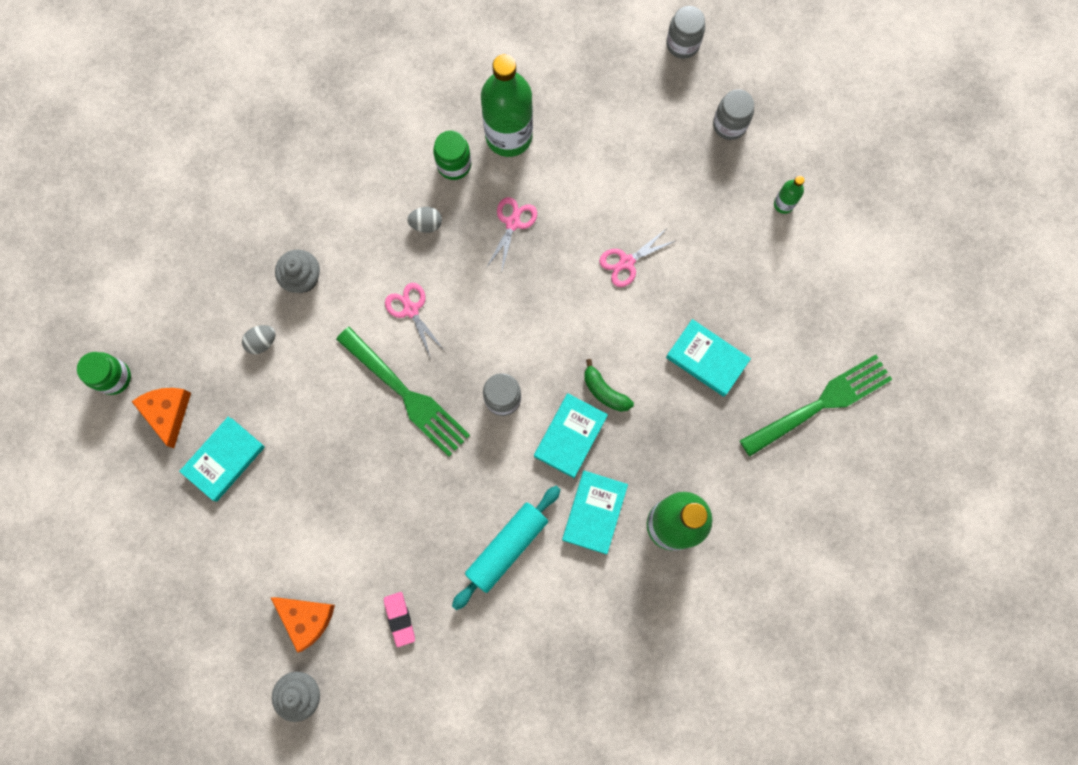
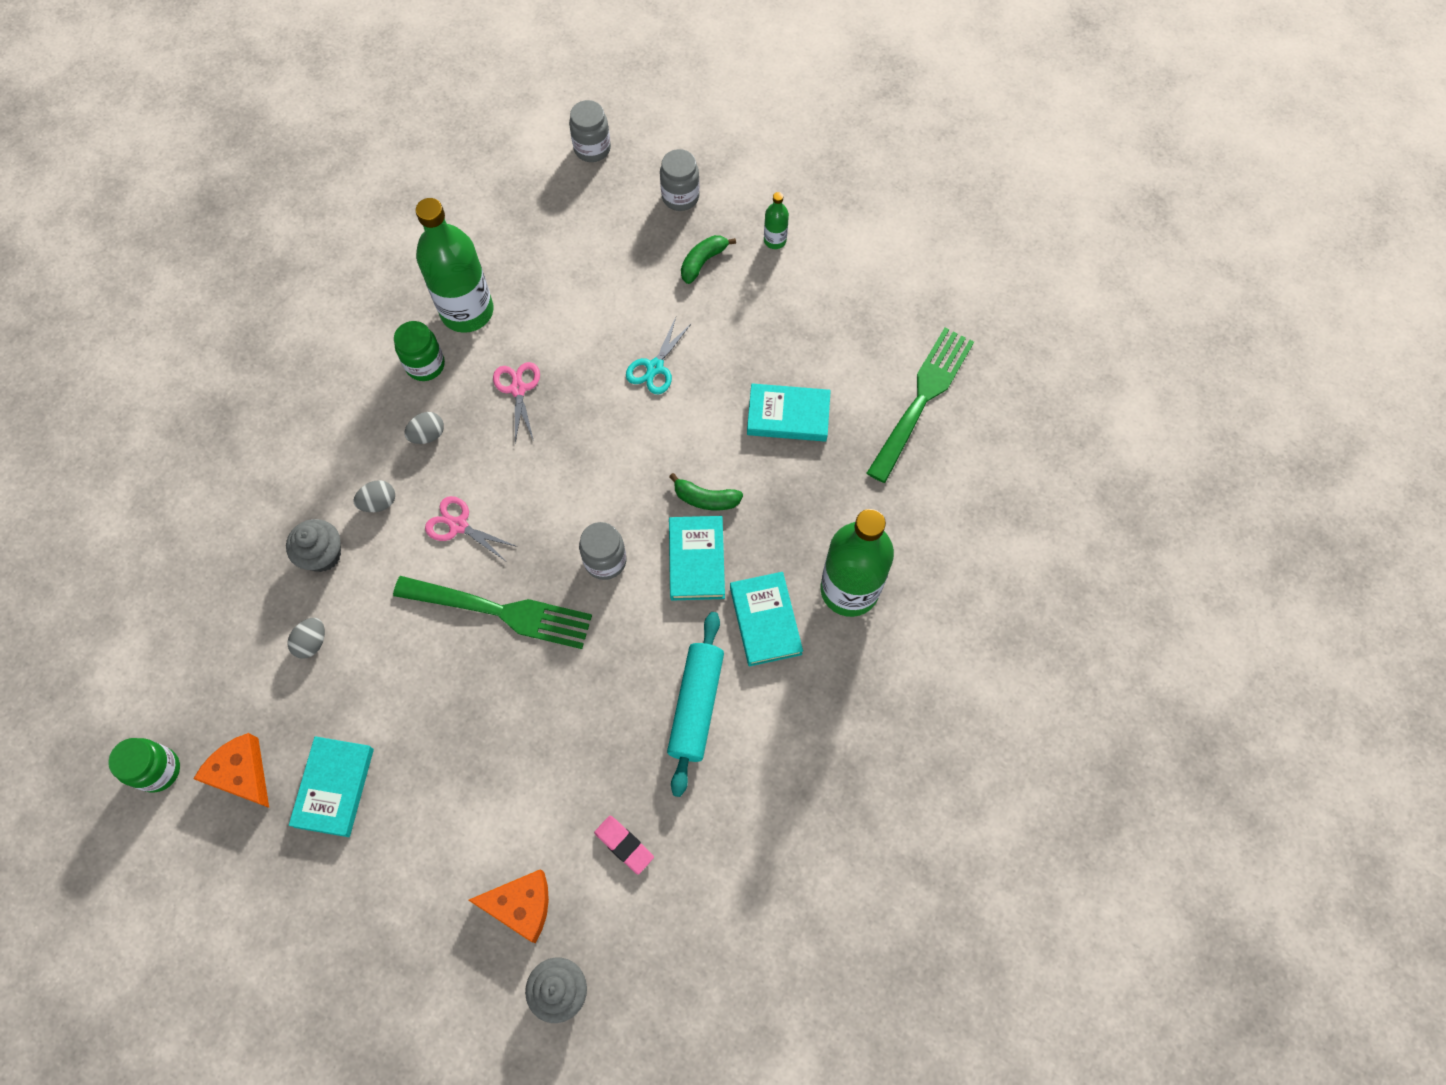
camera: 30 degrees left, 10 degrees down
pink scissors [599,229,675,287] -> turquoise scissors [626,318,692,394]
none -> grey egg [353,480,395,512]
none -> green banana [681,235,736,284]

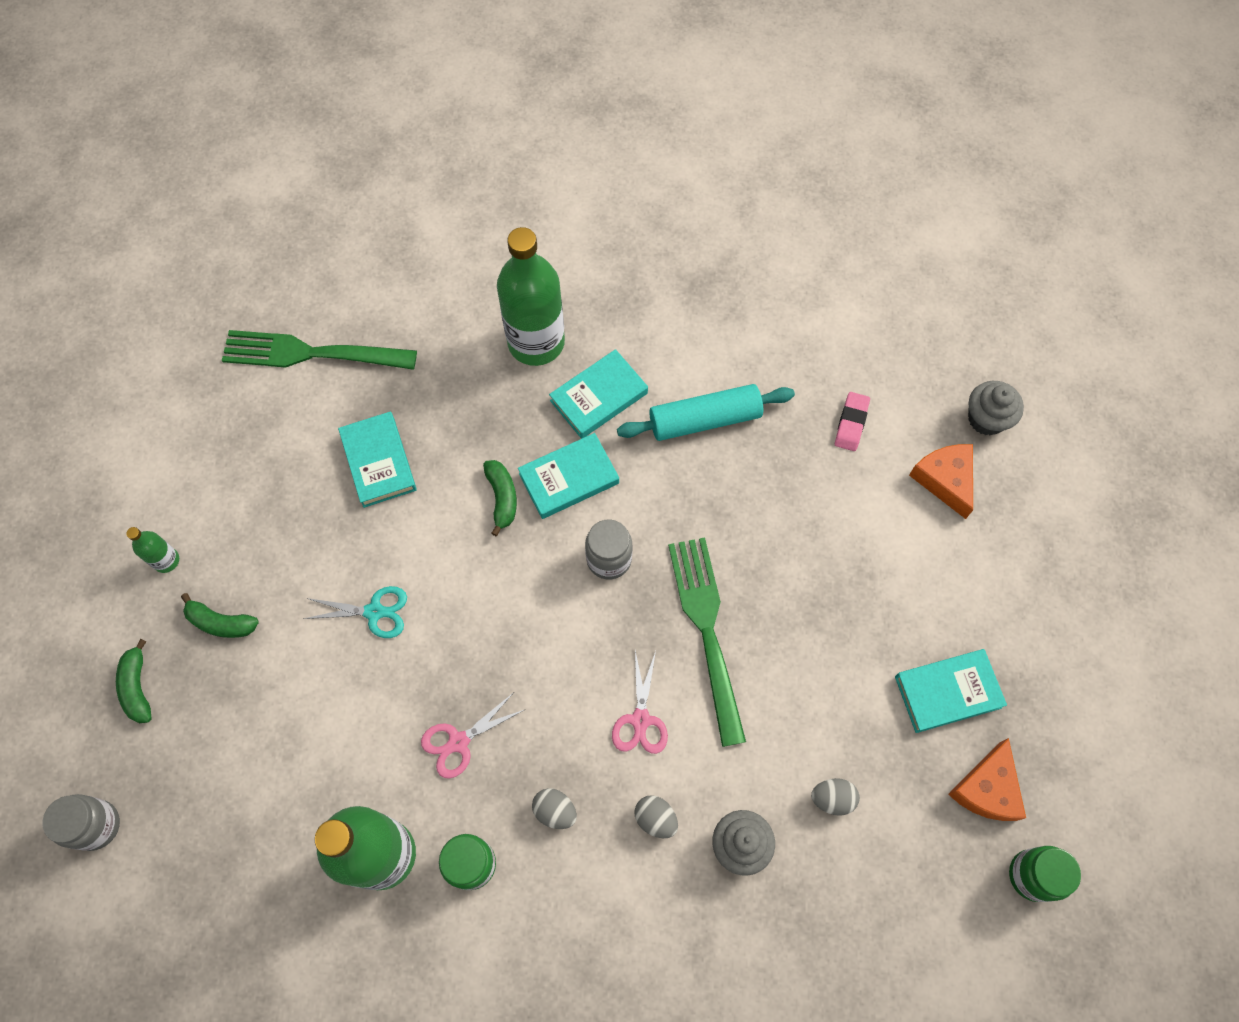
camera: 115 degrees left, 0 degrees up
grey jar [660,149,700,211] -> green banana [116,639,152,723]

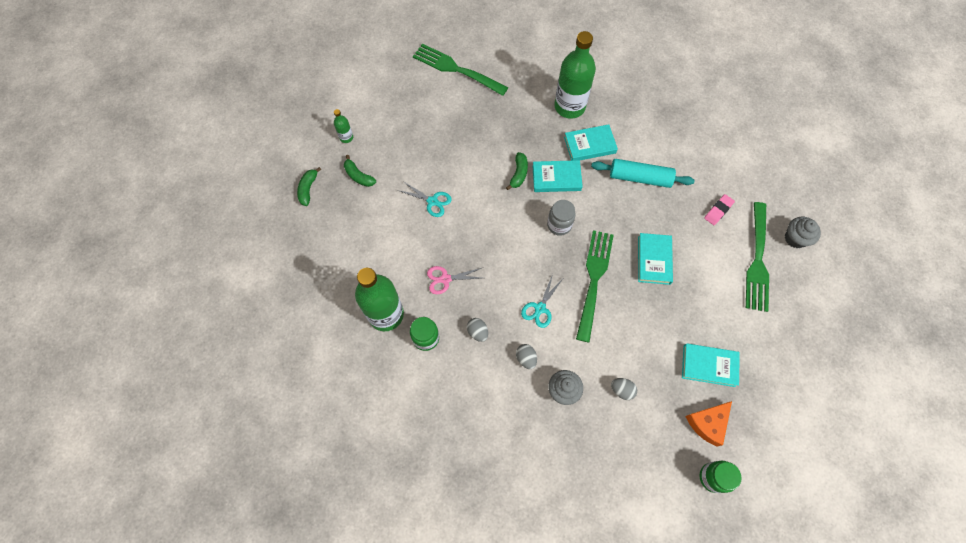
camera: 25 degrees right, 0 degrees up
grey jar [42,794,120,851] -> none
turquoise book [338,412,417,508] -> turquoise book moved to [638,233,673,285]
pink scissors [612,651,668,754] -> turquoise scissors [521,274,563,328]
orange cheese [909,444,973,519] -> green fork [746,202,769,312]

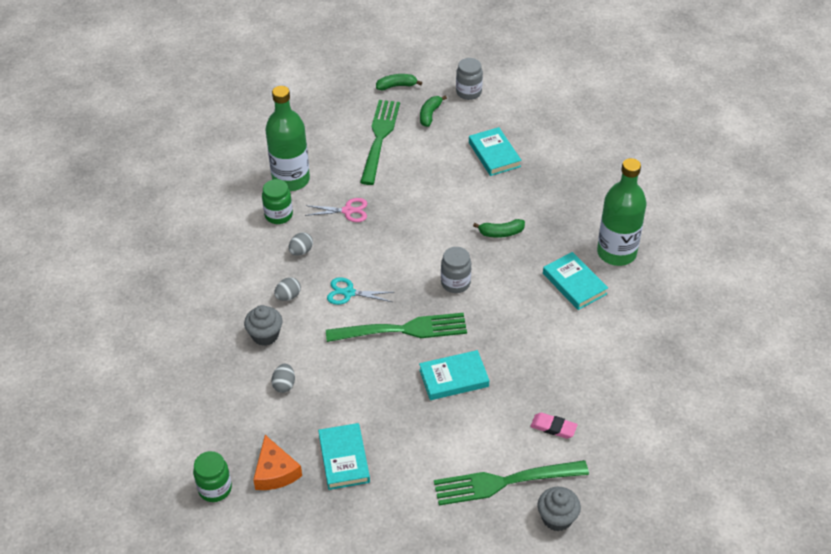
camera: 70 degrees right, 20 degrees down
green bottle [334,109,353,143] -> grey jar [456,58,483,100]
turquoise scissors [398,181,452,217] -> none
green fork [413,44,508,96] -> green fork moved to [360,100,400,185]
pink scissors [427,266,482,294] -> pink scissors turned 120 degrees clockwise [305,198,367,222]
turquoise book [532,160,583,192] -> turquoise book moved to [469,127,521,176]
turquoise rolling pin [591,159,695,188] -> none
orange cheese [685,401,732,447] -> orange cheese turned 135 degrees counterclockwise [253,435,302,490]

